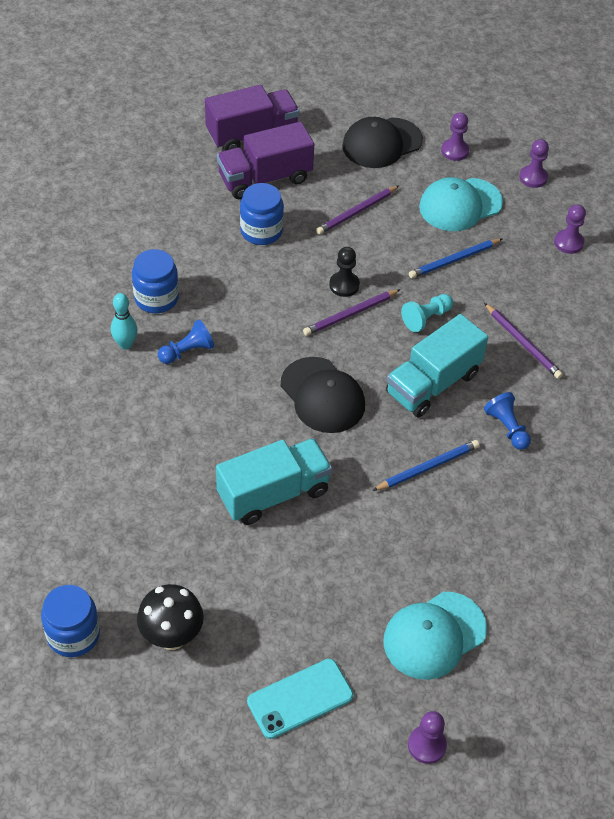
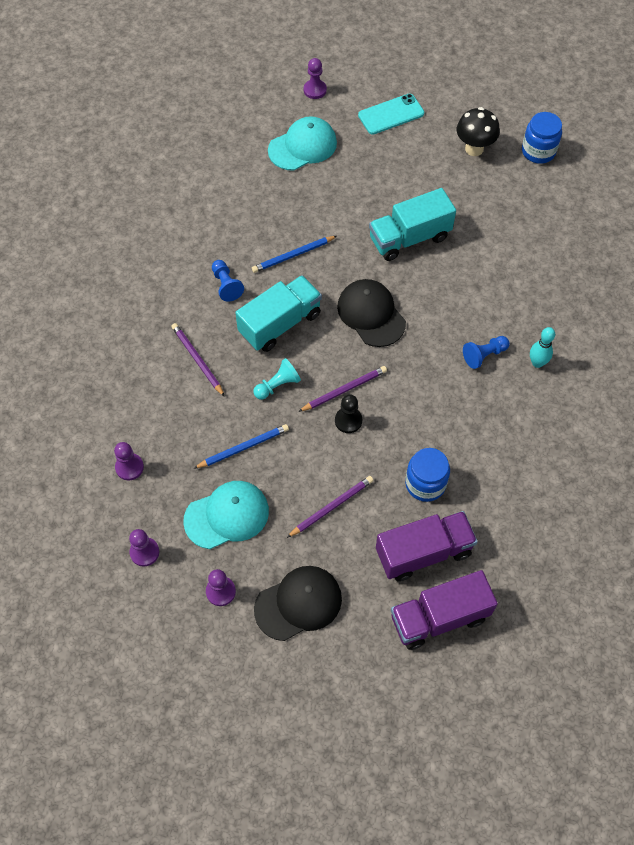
camera: 175 degrees left, 10 degrees up
blue jar [132,249,179,313] -> none

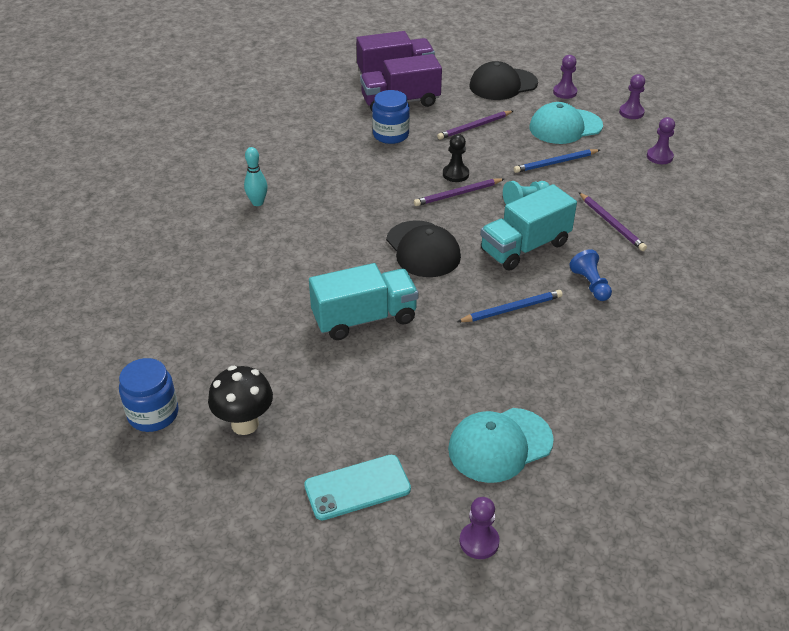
camera: 175 degrees left, 20 degrees down
blue pawn [463,336,510,369] -> none

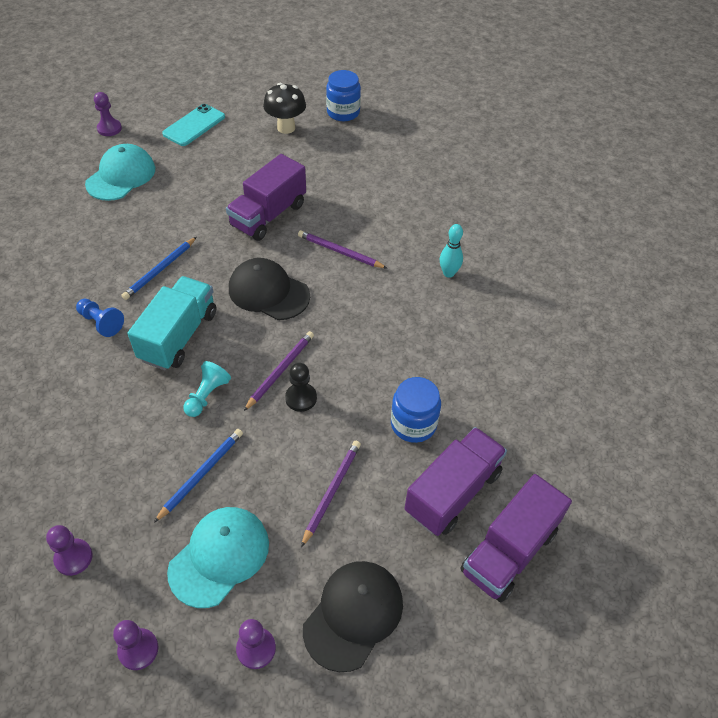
camera: 145 degrees right, 10 degrees up
turquoise truck [309,263,418,340] -> purple truck [226,154,306,241]
purple pencil [579,192,647,251] -> purple pencil moved to [298,230,388,269]

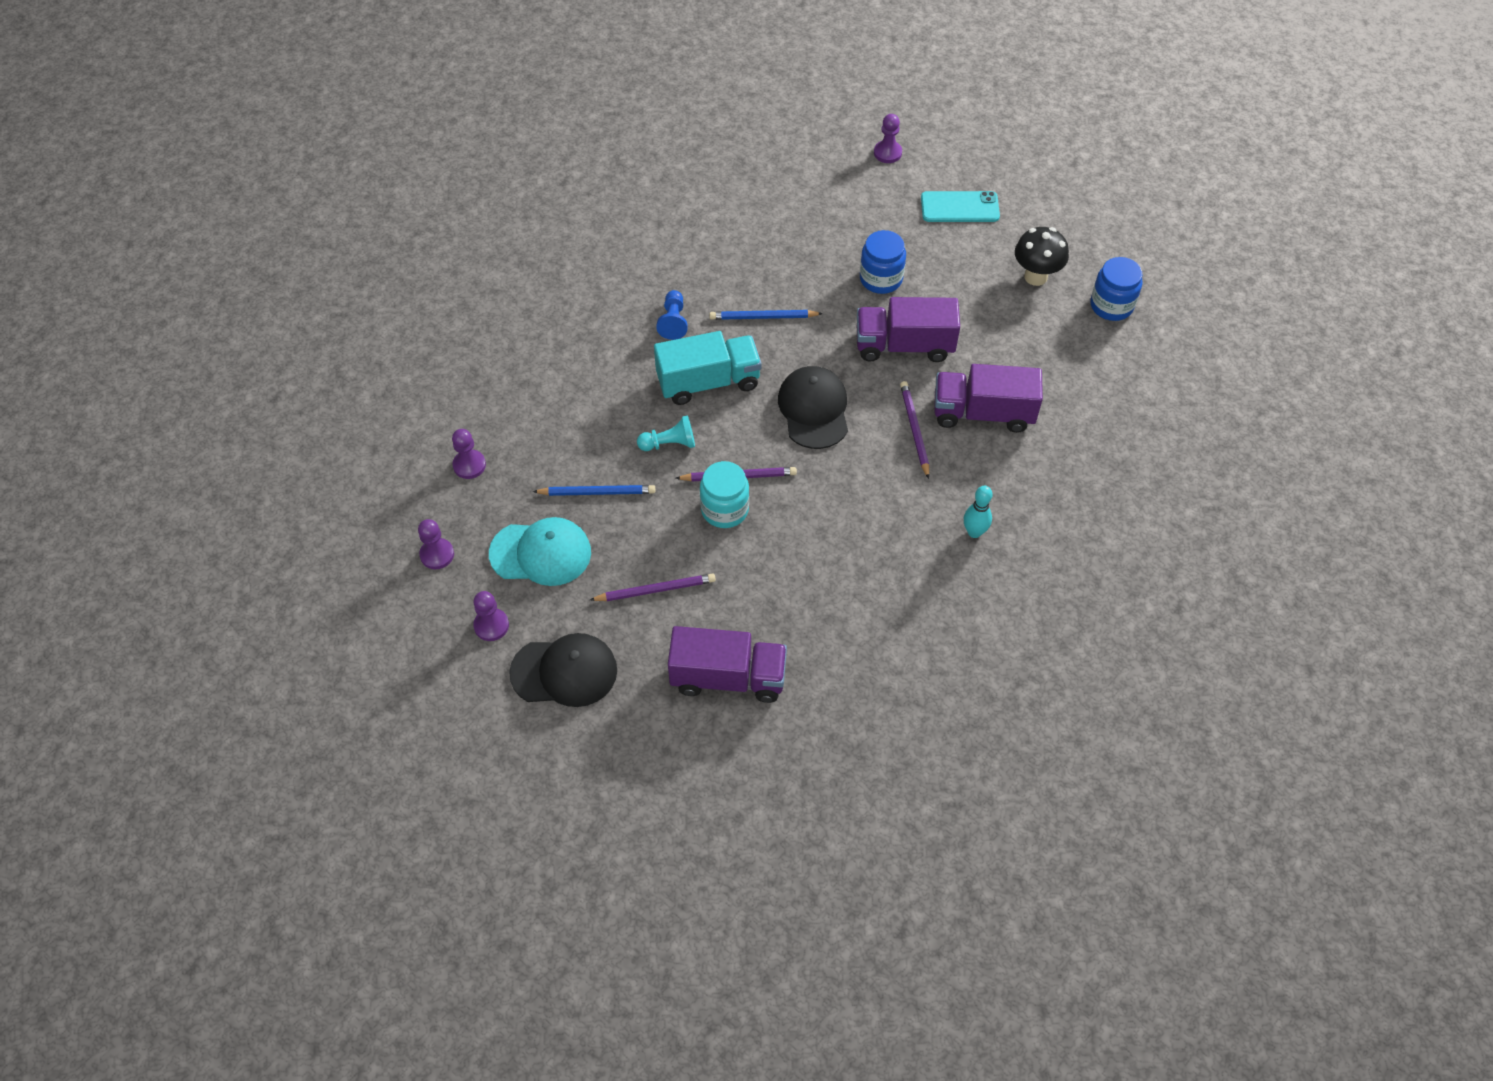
camera: 55 degrees right, 5 degrees up
turquoise cap [85,144,155,201] -> none
black pawn [285,363,317,412] -> turquoise jar [700,461,749,528]
blue jar [391,377,441,443] -> blue jar moved to [860,230,906,294]
purple truck [460,474,572,603] -> purple truck moved to [934,364,1043,433]

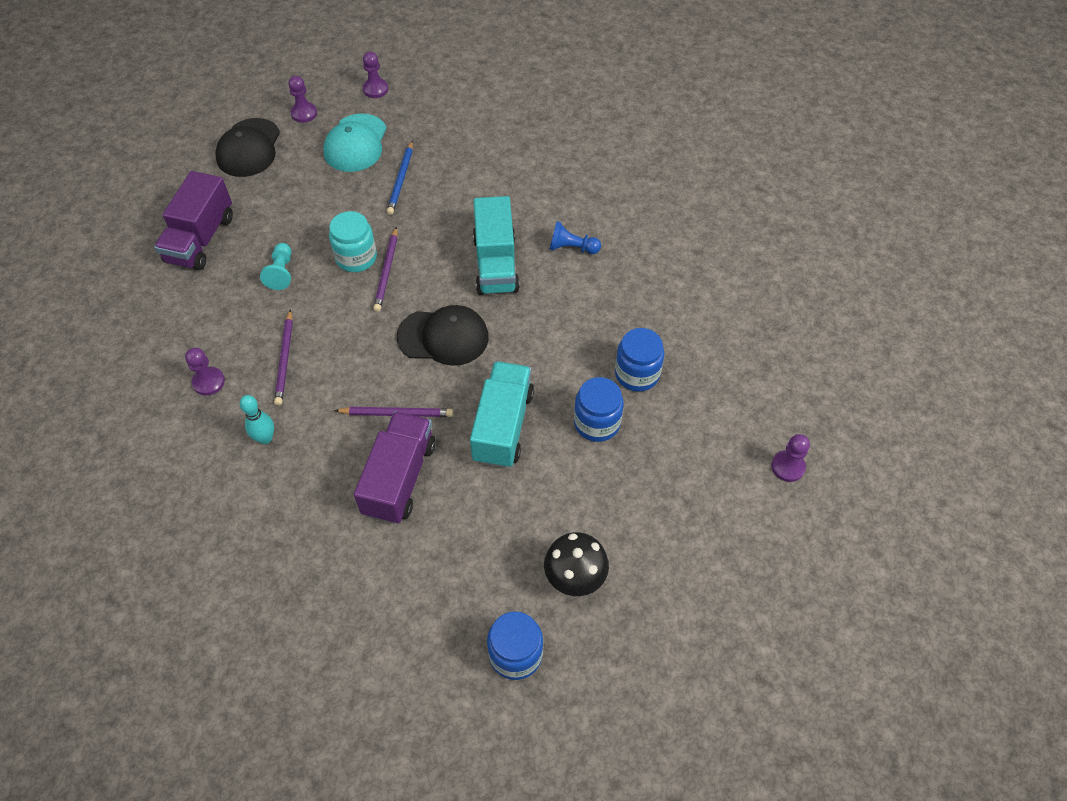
camera: 100 degrees right, 0 degrees up
purple pawn [452,429,486,479] -> purple pawn moved to [185,348,225,396]
purple pencil [590,573,716,601] -> purple pencil moved to [274,309,293,406]
turquoise pawn [637,415,695,451] -> turquoise pawn moved to [260,243,291,290]
blue pencil [709,310,823,320] -> none
purple truck [857,297,960,362] -> turquoise truck [470,361,534,468]
turquoise phone [921,191,1000,222] -> none
none -> blue jar [615,328,664,392]

